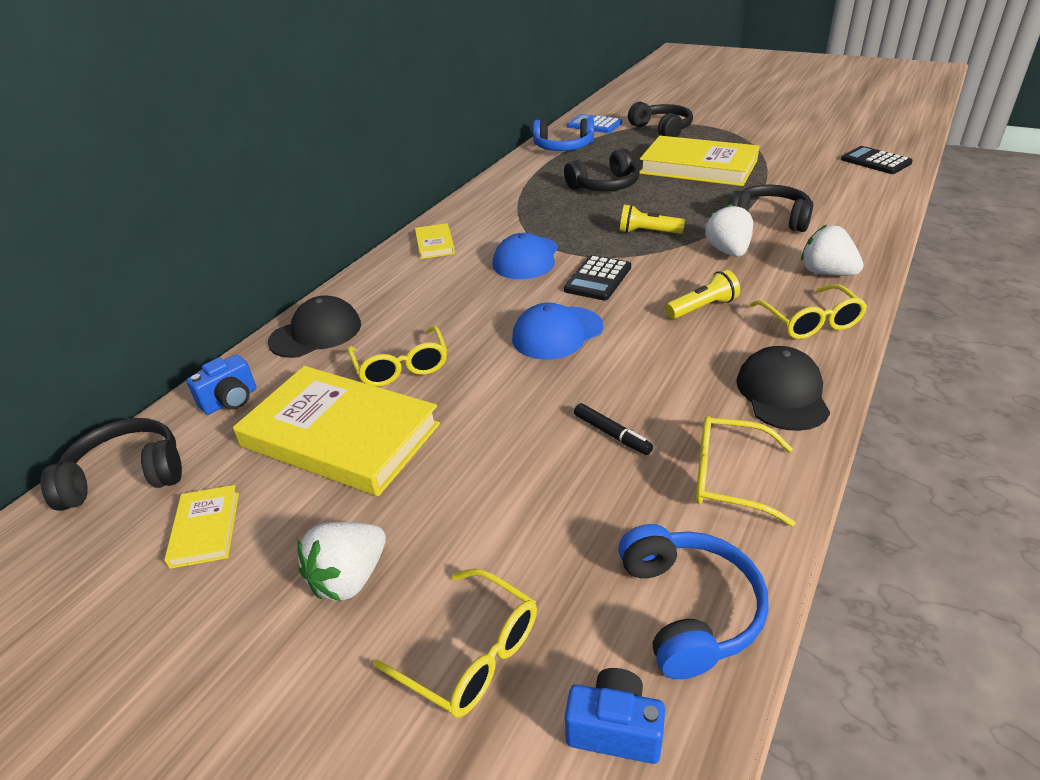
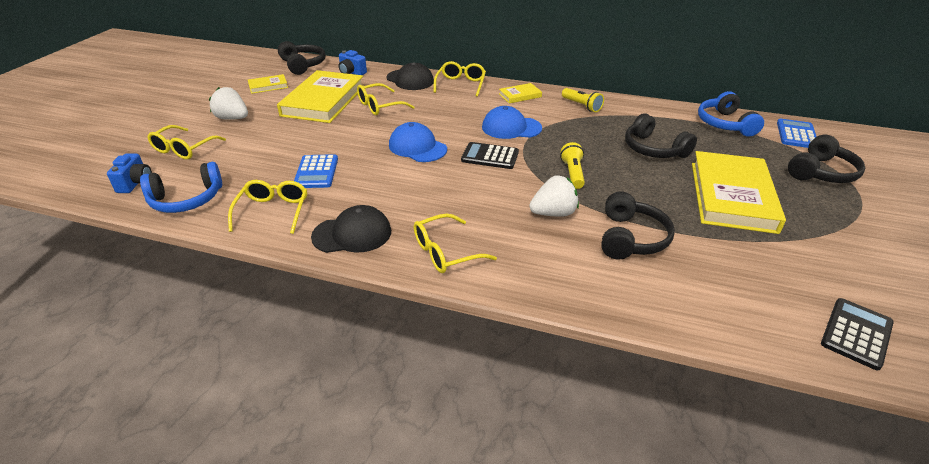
camera: 75 degrees right, 0 degrees up
black marker [574,403,653,455] -> blue calculator [294,154,338,188]
yellow flashlight [665,269,740,319] -> yellow flashlight moved to [562,88,604,112]
white strawberry [801,225,864,276] -> none
none -> yellow glasses [434,61,486,97]

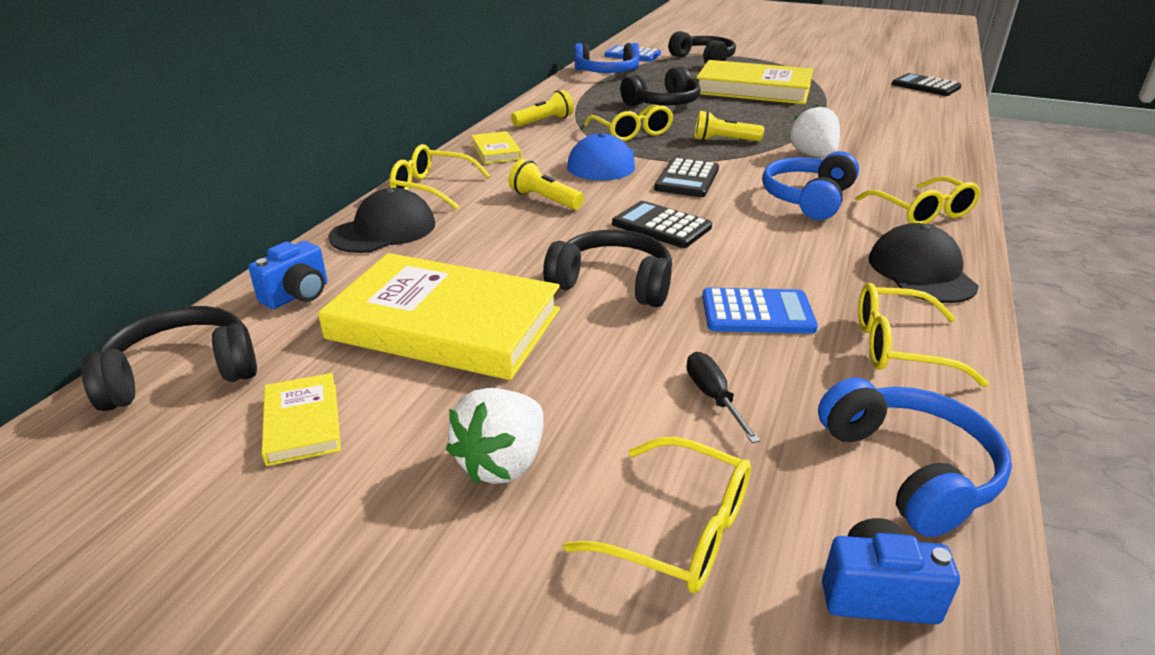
camera: 85 degrees left, 5 degrees down
yellow glasses [357,83,415,115] -> yellow glasses moved to [584,105,673,141]
blue cap [389,122,447,162] -> black calculator [612,201,712,248]
black headphones [601,191,675,260] -> black headphones moved to [543,230,672,307]
none -> yellow flashlight [508,159,584,210]
none -> black screwdriver [687,352,761,443]
none -> blue headphones [762,151,859,220]

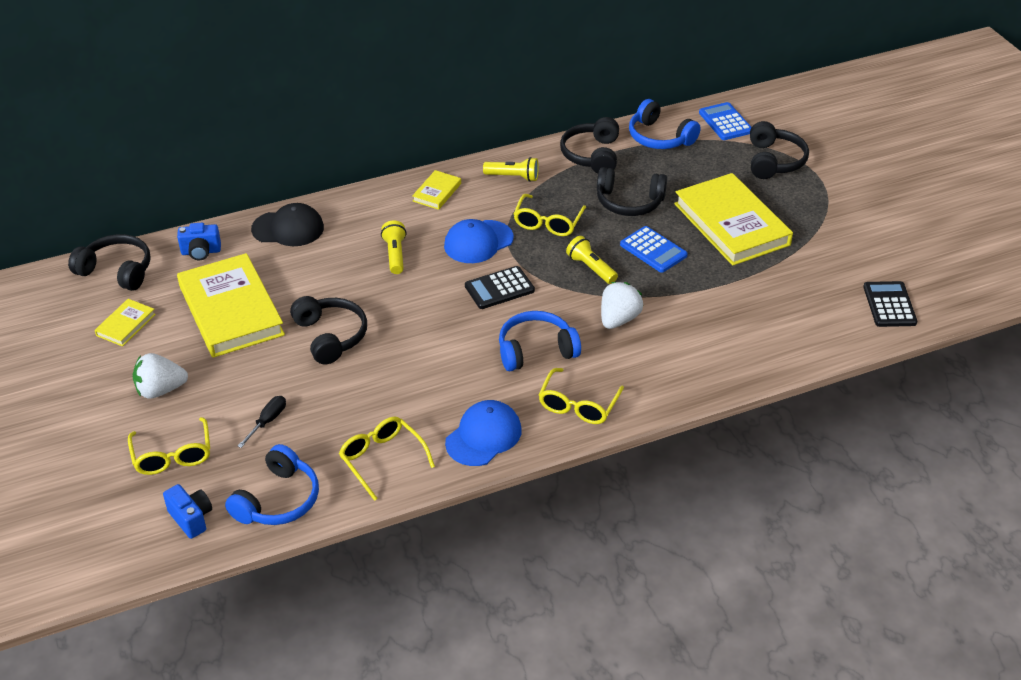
camera: 45 degrees right, 10 degrees up
yellow glasses [390,144,490,210] -> none
black calculator [612,201,712,248] -> none
blue calculator [702,288,818,334] -> blue calculator moved to [620,226,688,273]
black cap [869,223,979,303] -> blue cap [445,400,522,466]
none -> black headphones [560,117,619,173]

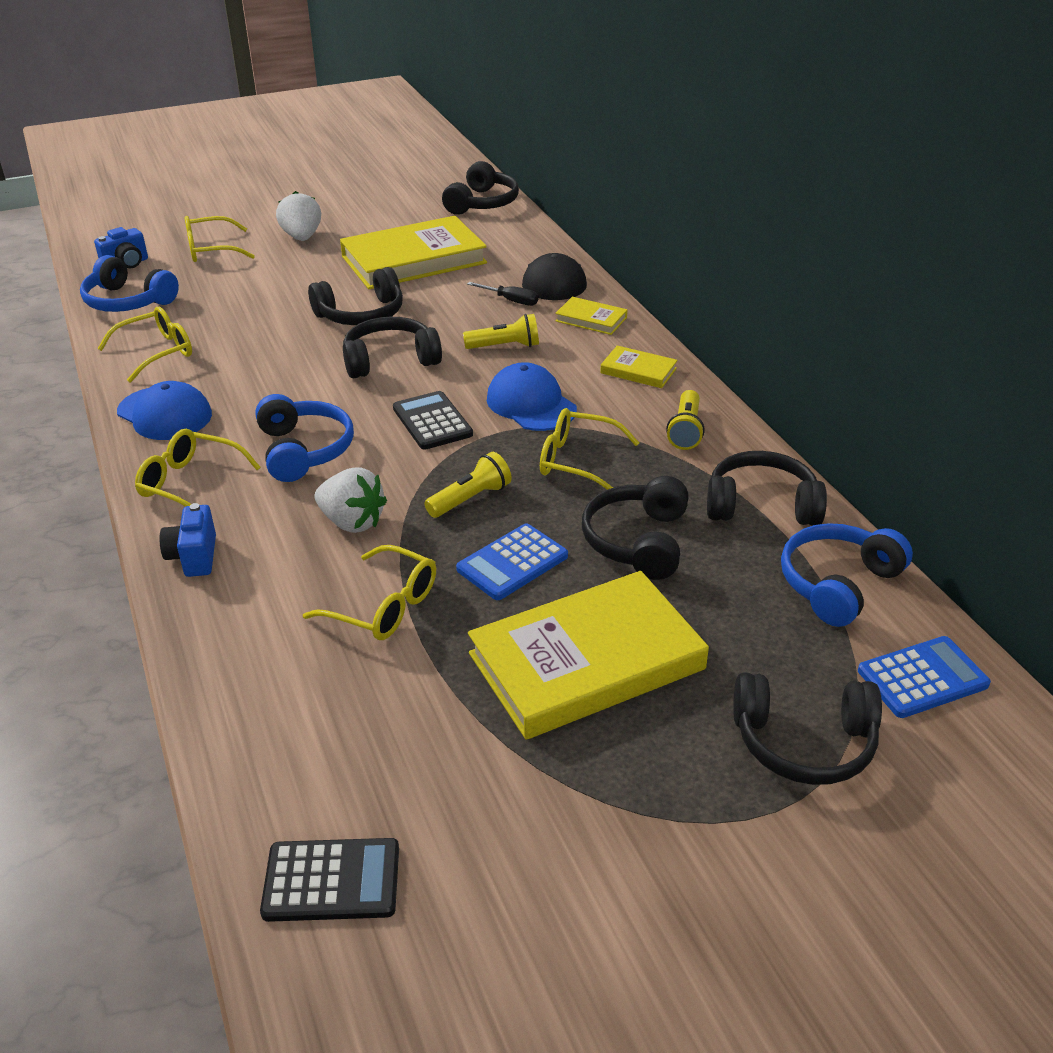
camera: 90 degrees right, 5 degrees down
yellow book [95,299,156,347] -> yellow book moved to [555,297,627,335]
blue camera [177,223,221,260] -> blue camera moved to [159,503,216,577]
black screwdriver [238,396,286,448] -> black screwdriver moved to [467,282,538,306]
none -> yellow glasses [303,545,436,640]
none -> black headphones [343,317,442,378]

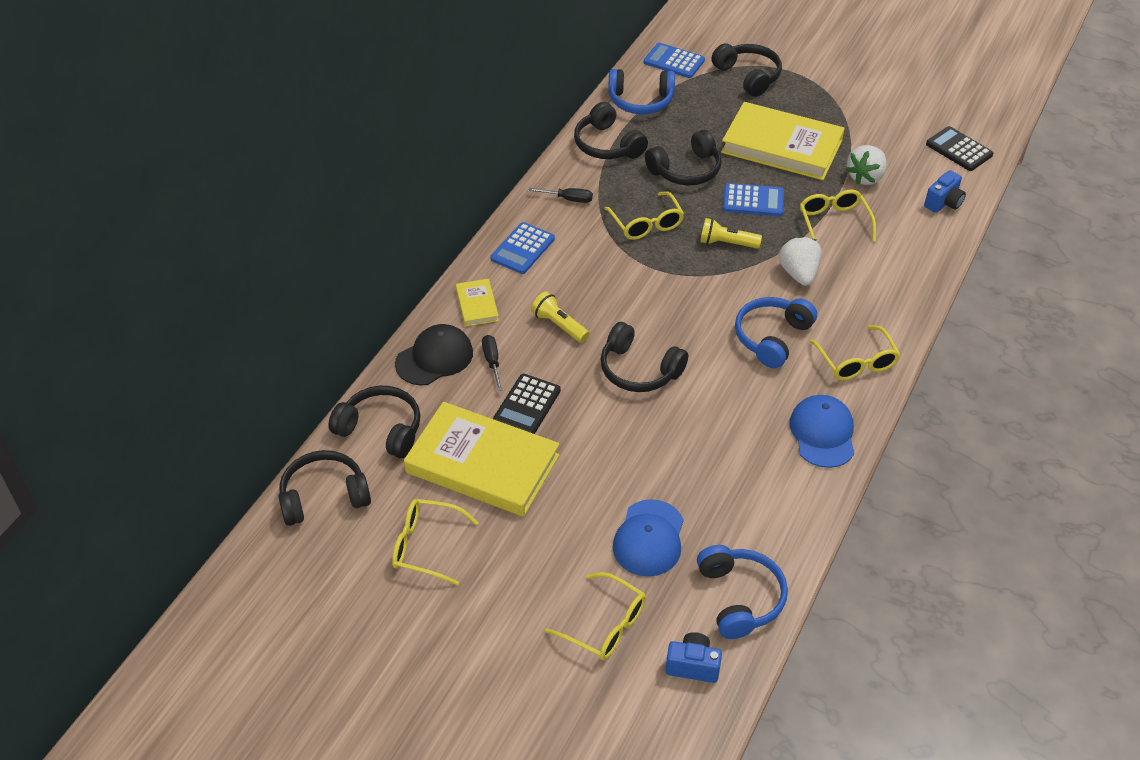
camera: 130 degrees left, 10 degrees up
yellow glasses [97,307,192,383] -> yellow glasses moved to [392,499,479,585]
blue camera [159,503,216,577] -> blue camera moved to [924,170,966,213]
white strawberry [276,191,321,241] -> white strawberry moved to [846,145,887,185]
black headphones [308,267,403,325] -> black headphones moved to [328,386,421,458]
black calculator [393,391,473,450] -> black calculator moved to [493,374,561,434]
blue cap [487,362,577,431] -> blue cap moved to [613,499,684,577]
yellow book [600,346,678,388] -> blue calculator [490,222,555,274]
yellow flashlight [666,390,705,450] -> black screwdriver [528,188,593,203]

